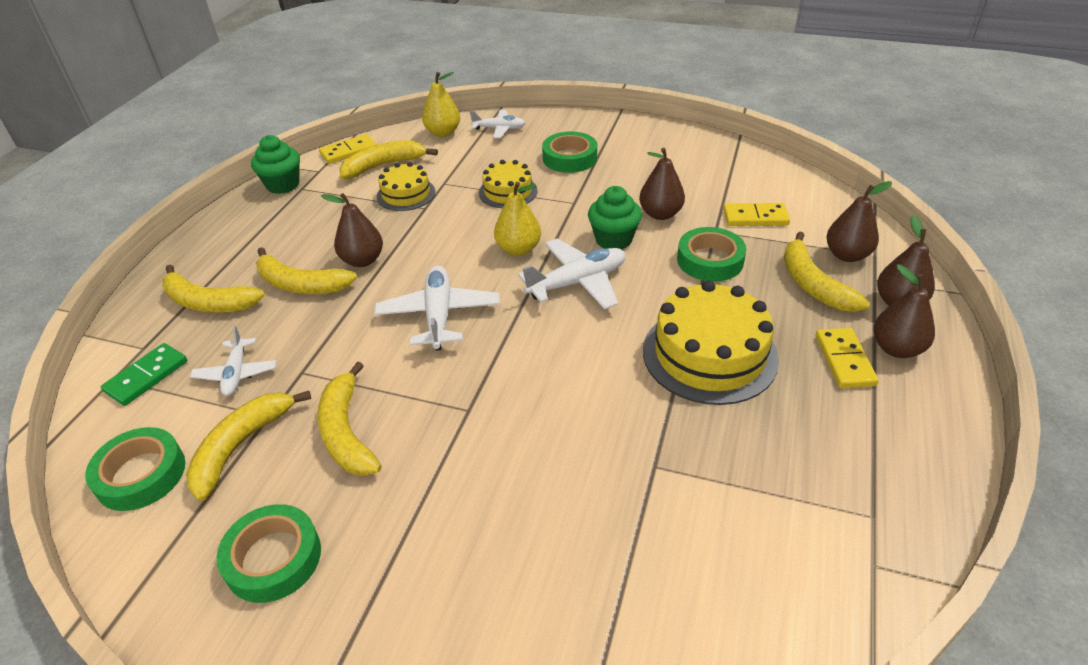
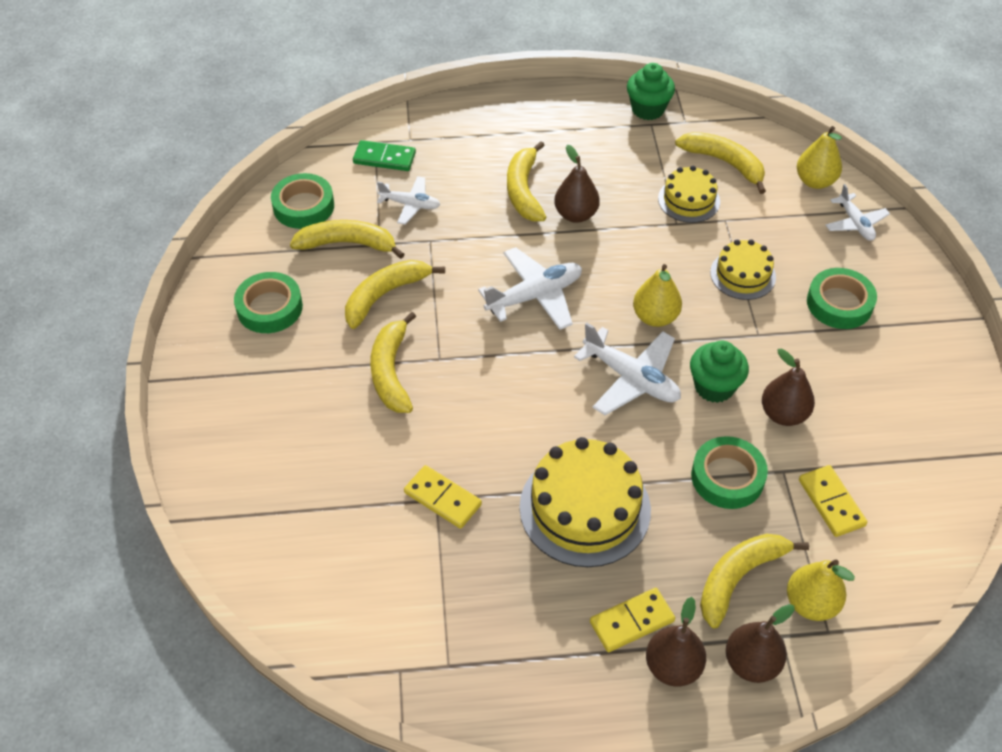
camera: 65 degrees right, 10 degrees up
yellow banana [162,265,265,313] -> yellow banana moved to [370,312,416,413]
white plane [190,325,277,396] -> white plane turned 135 degrees counterclockwise [377,176,440,225]
yellow domino [319,134,377,164] -> yellow domino moved to [404,465,482,529]
brown pear [826,181,892,262] -> yellow pear [787,560,855,621]

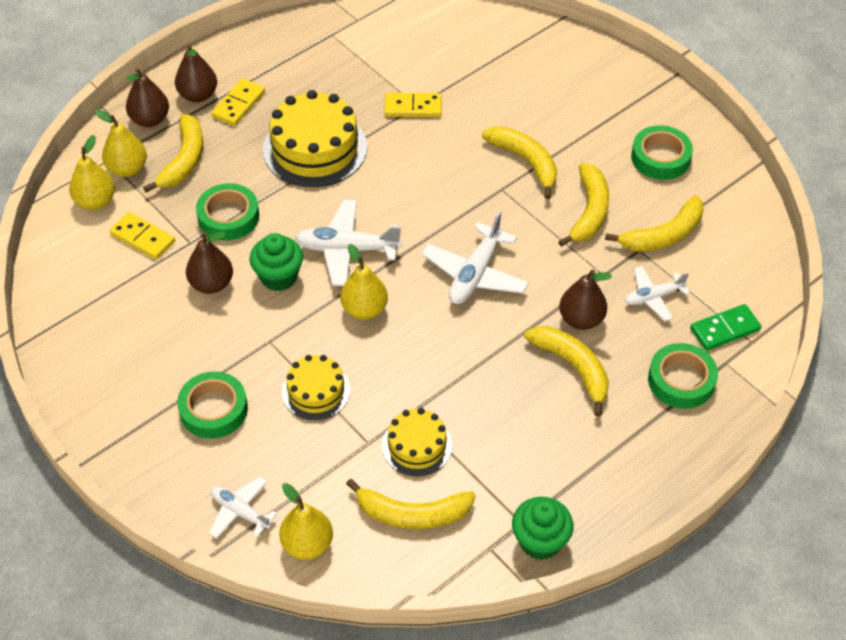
camera: 145 degrees right, 0 degrees up
green tape [271,173,334,229] -> green tape moved to [648,343,718,409]
brown pear [554,145,600,223] -> brown pear moved to [559,269,612,330]
none -> yellow pear [69,135,115,210]

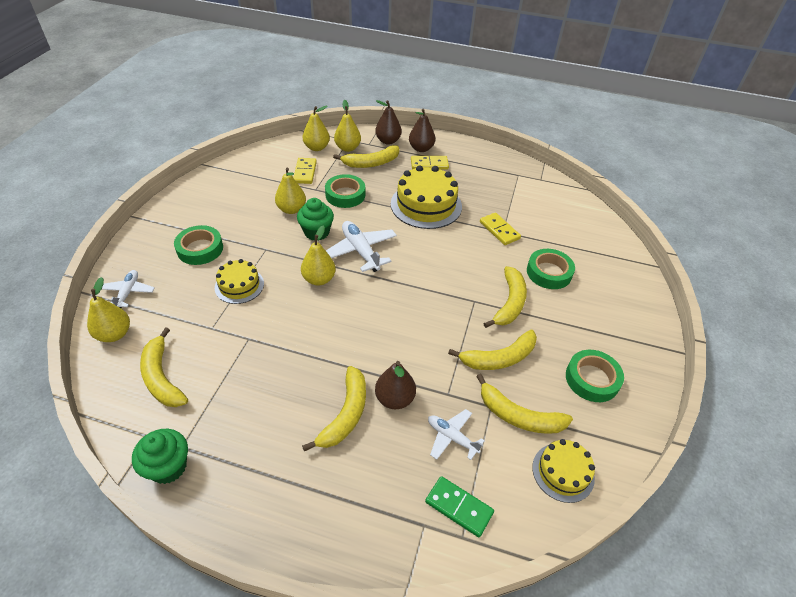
camera: 55 degrees right, 5 degrees down
brown pear [186,232,233,294] -> yellow pear [275,168,306,214]
yellow cake [382,408,452,476] -> yellow cake moved to [532,439,595,503]
white plane [422,211,529,304] -> none
green tape [648,343,718,409] -> green tape moved to [527,249,575,289]

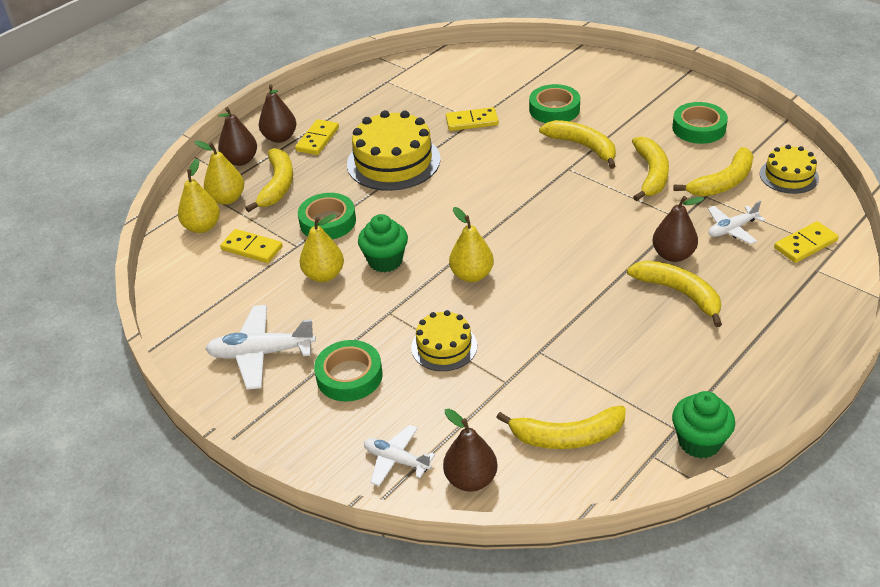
camera: 60 degrees left, 5 degrees down
yellow pear [87,277,130,342] -> brown pear [443,409,498,492]
white plane [326,221,397,272] -> white plane moved to [205,305,316,390]
green domino [425,476,494,537] -> yellow domino [774,221,839,263]

